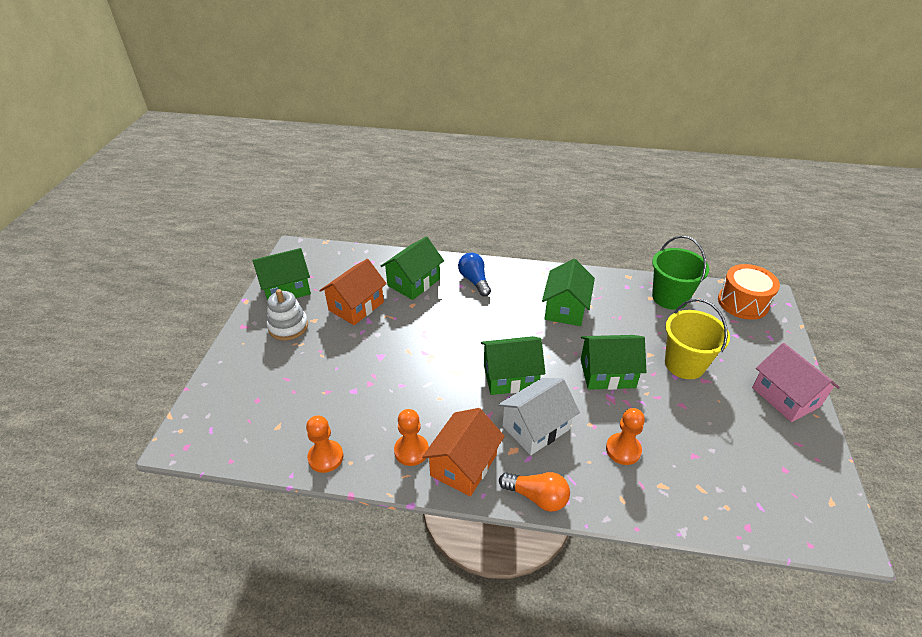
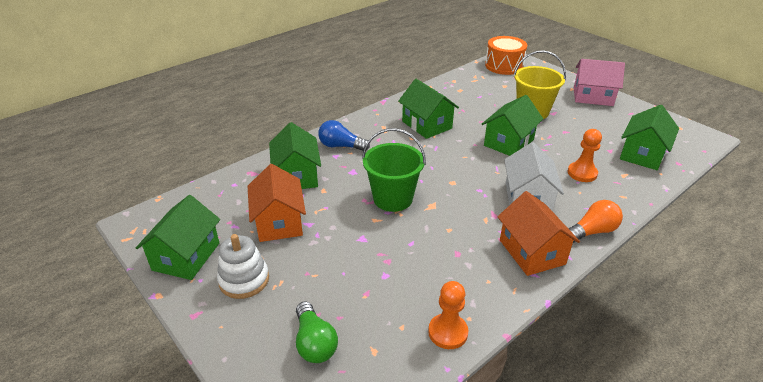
camera: 50 degrees left, 5 degrees down
orange pawn [394,409,429,466] -> none
green house [481,336,545,395] -> green house moved to [620,105,679,170]
green bucket [652,236,709,310] -> green bucket moved to [362,128,426,212]
none -> green light bulb [296,301,338,363]

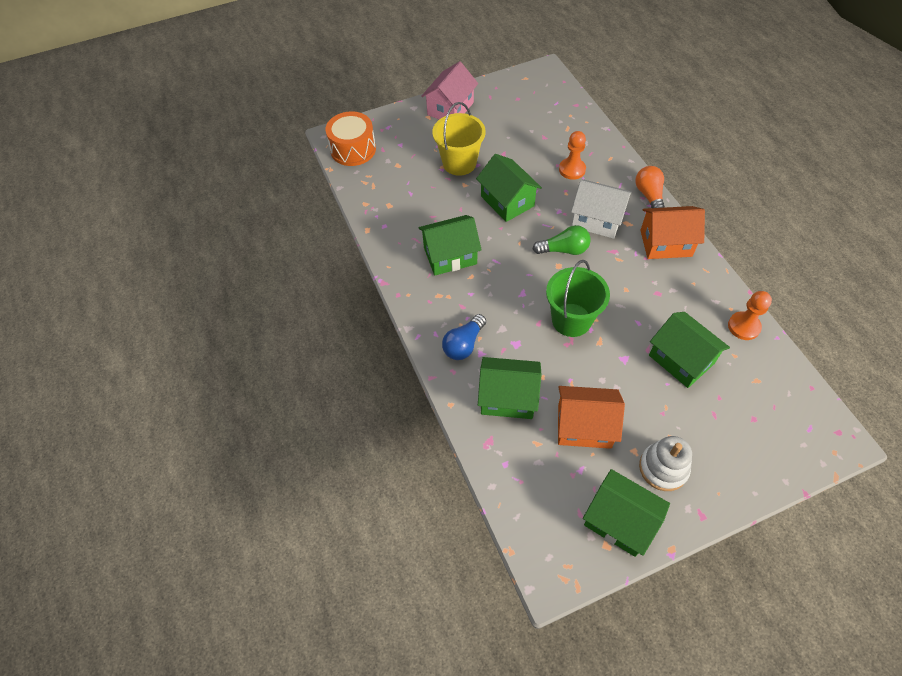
camera: 70 degrees left, 20 degrees up
green light bulb [296,301,338,363] -> green light bulb moved to [533,225,591,255]
green house [620,105,679,170] -> green house moved to [649,312,730,388]

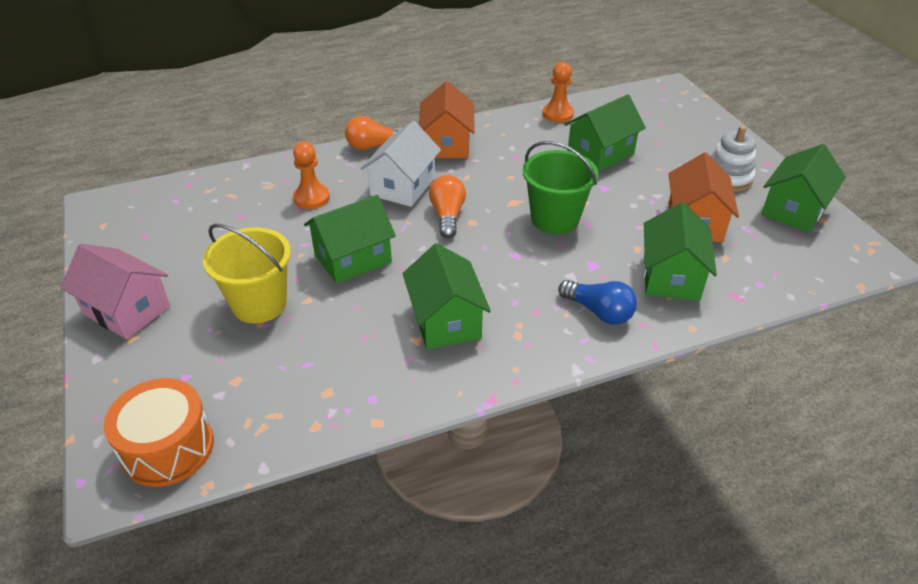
camera: 90 degrees left, 15 degrees down
green light bulb [533,225,591,255] -> orange light bulb [429,175,466,238]

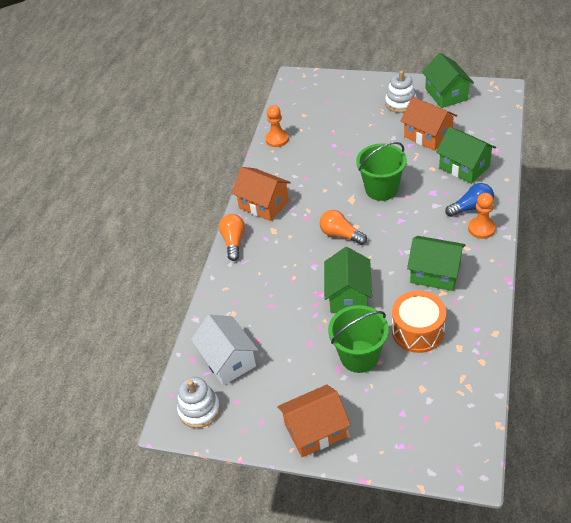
camera: 50 degrees left, 5 degrees up
pink house [60,244,170,339] -> orange house [277,384,350,457]
orange drum [104,378,214,487] -> orange drum moved to [392,291,446,353]
yellow bucket [203,224,291,323] -> green bucket [328,305,389,373]
orange pawn [293,142,330,209] -> orange pawn moved to [468,193,496,239]
orange light bulb [345,116,399,150] -> orange light bulb turned 150 degrees clockwise [219,214,245,261]
white house [361,121,441,207] -> white house moved to [191,315,258,385]
green house [564,94,646,172] -> none
none -> white stacking toy [177,377,220,428]

